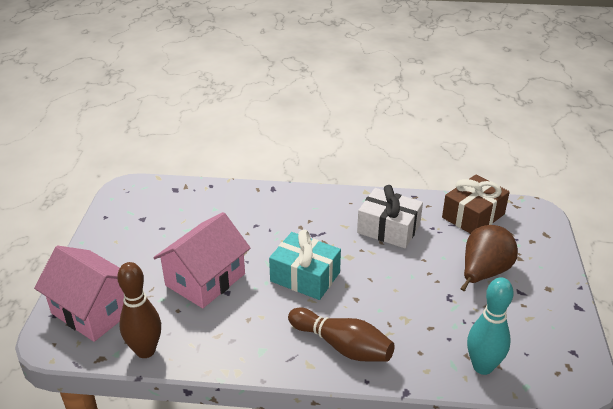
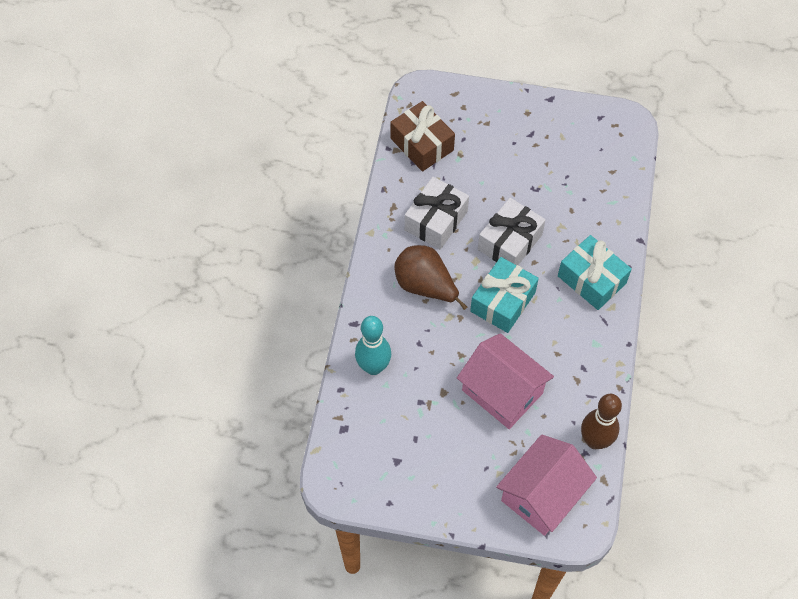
camera: 85 degrees left, 25 degrees up
brown bowling pin [288,308,395,362] -> turquoise gift [558,235,632,310]
brown pear [460,225,518,291] -> brown pear moved to [394,245,467,310]
turquoise bowling pin [467,278,514,375] -> turquoise bowling pin moved to [355,316,391,375]
none -> white gift [478,198,546,265]

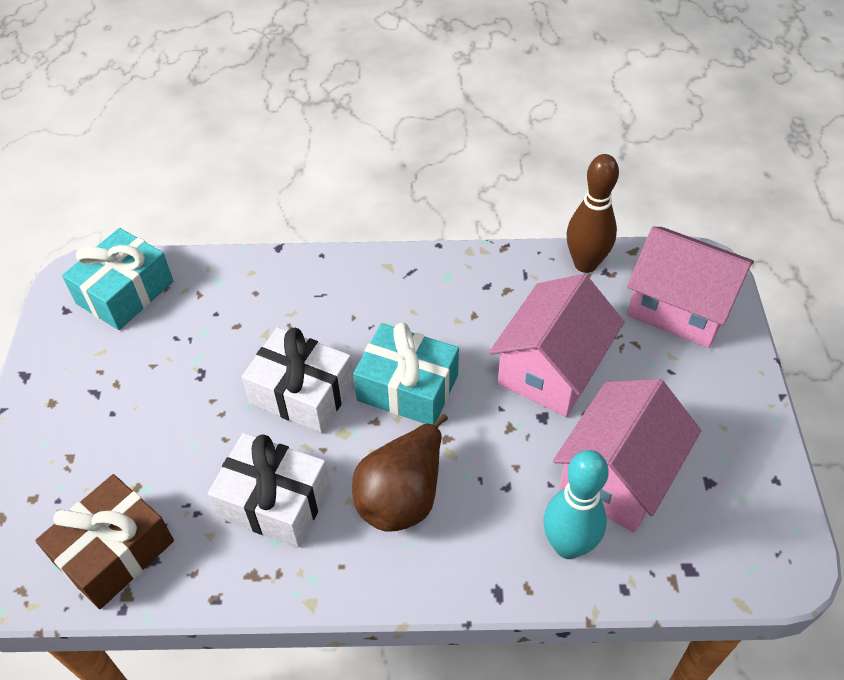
camera: 100 degrees left, 10 degrees down
turquoise gift [558,235,632,310] -> turquoise gift moved to [62,228,173,330]
none -> pink house [553,379,701,533]

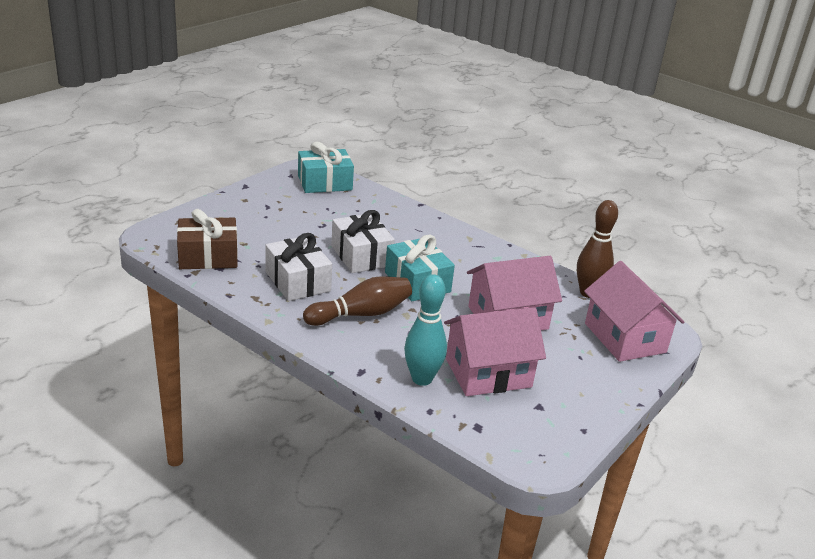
camera: 35 degrees right, 20 degrees down
brown pear [352,414,448,532] -> brown bowling pin [303,276,412,326]

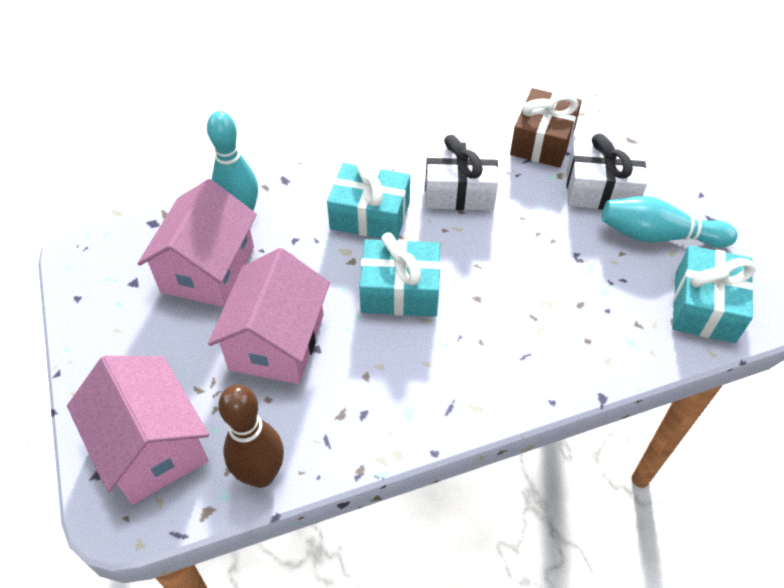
camera: 125 degrees right, 20 degrees up
brown bowling pin [303,276,412,326] -> turquoise gift [327,158,410,240]
white gift [331,210,395,273] -> white gift moved to [566,134,647,210]
pink house [584,261,684,362] -> pink house turned 45 degrees clockwise [67,356,209,504]
none -> turquoise bowling pin [602,196,738,248]

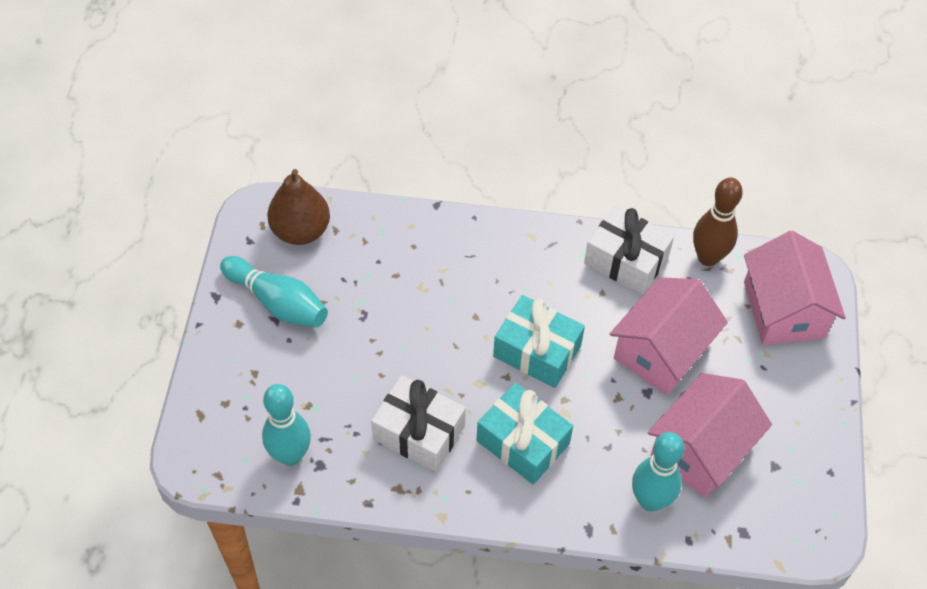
camera: 155 degrees left, 5 degrees up
brown gift [510,88,582,168] -> turquoise bowling pin [262,384,311,466]
white gift [566,134,647,210] -> white gift moved to [584,205,674,295]
turquoise gift [672,245,756,343] -> brown pear [267,169,330,245]

